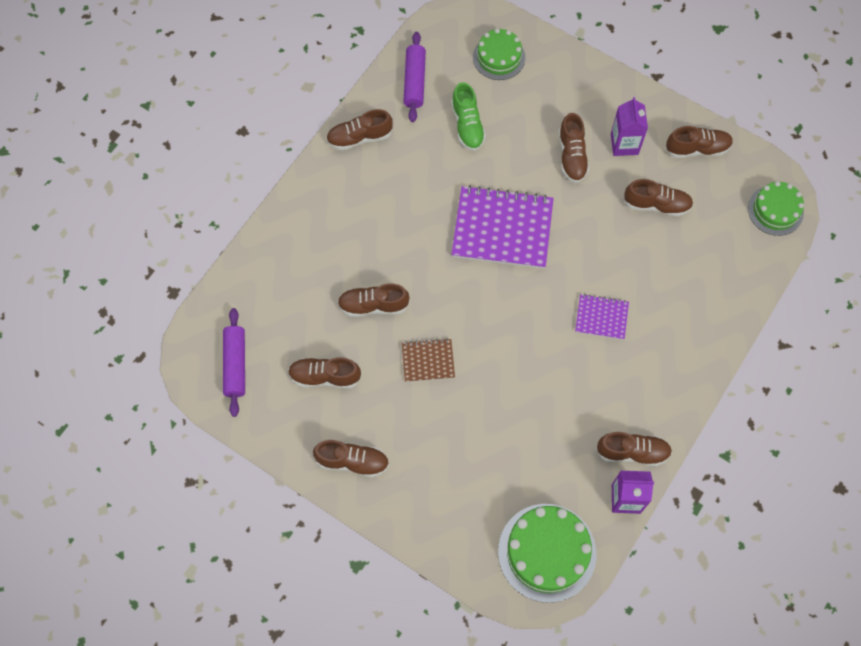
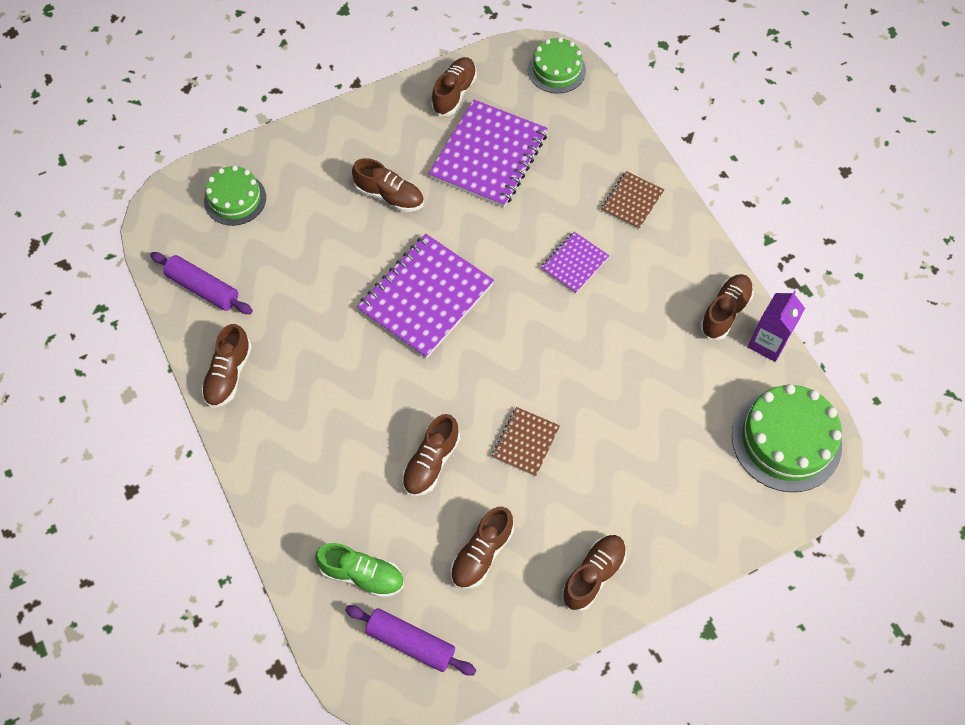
camera: 60 degrees left, 5 degrees down
green shoe [451,82,486,151] -> green shoe moved to [315,543,404,598]
purple carton [611,97,648,156] -> none
brown shoe [623,179,693,216] -> purple notebook [429,100,548,208]
none -> brown notebook [601,171,664,229]

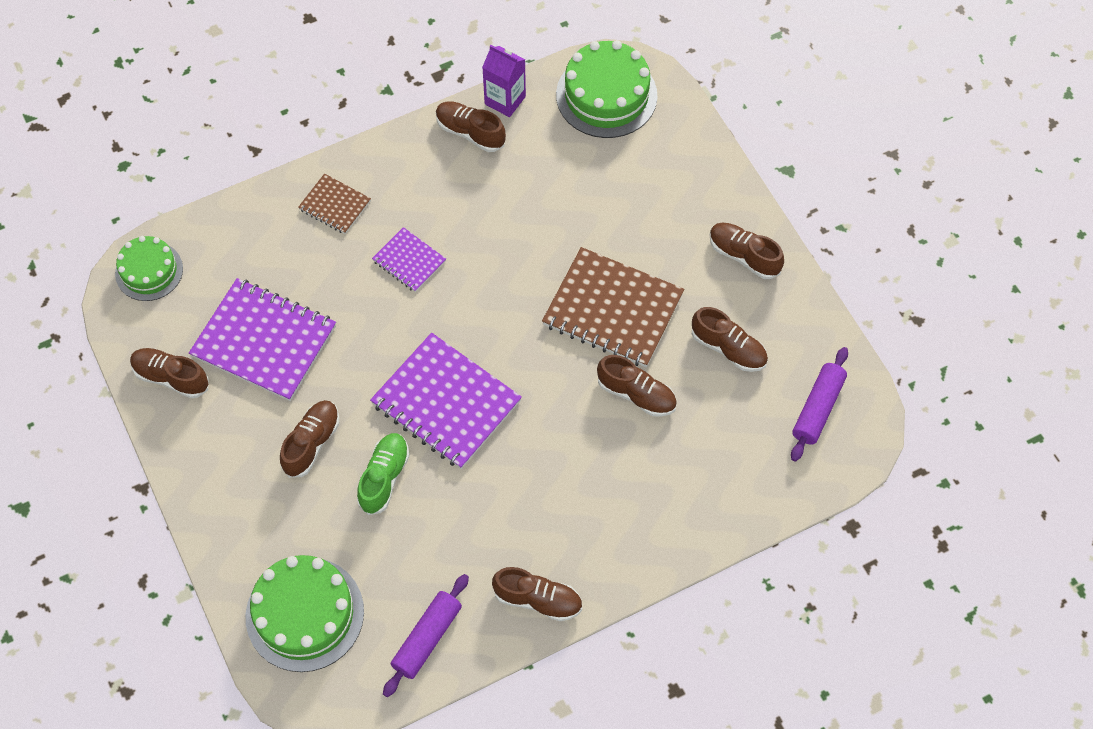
camera: 90 degrees left, 0 degrees up
green cake [204,165,266,226] -> green cake [246,555,364,672], size x1.59
green shoe [315,543,404,598] -> green shoe moved to [357,433,410,515]
brown notebook [492,407,560,477] -> brown notebook [542,247,684,367], size x1.95

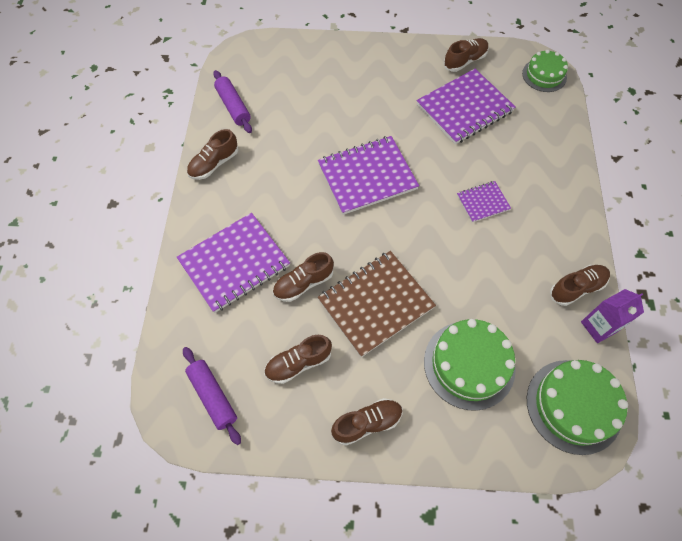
camera: 120 degrees right, 0 degrees up
green cake [246,555,364,672] -> green cake moved to [424,319,516,411]
brown shoe [280,400,340,478] -> none
brown notebook [298,174,371,234] -> none
green shoe [357,433,410,515] -> none
none -> purple notebook [177,213,290,313]

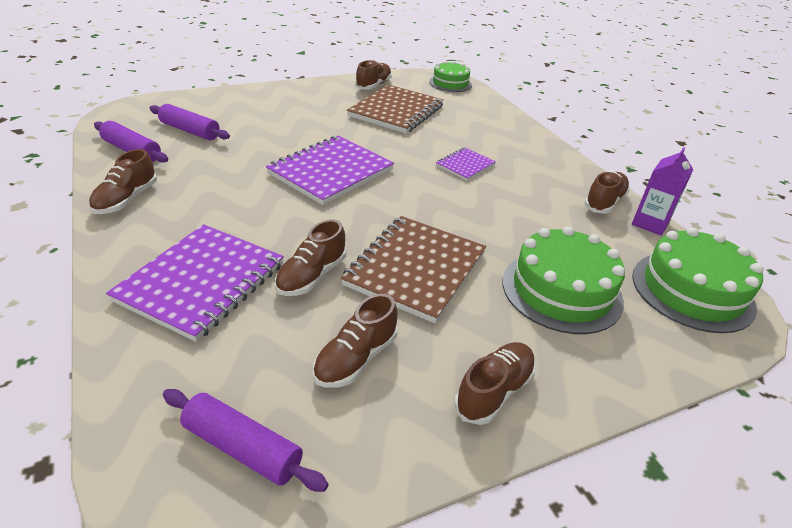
camera: 30 degrees left, 25 degrees down
purple notebook [417,69,516,144] -> brown notebook [347,84,444,134]
none -> purple rolling pin [150,104,230,140]

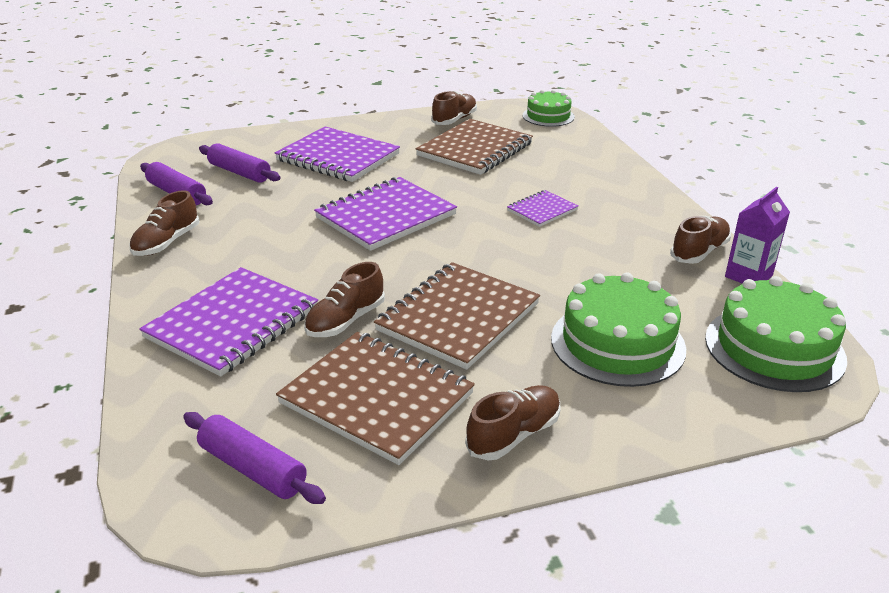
camera: 10 degrees right, 5 degrees down
brown shoe [313,294,398,388] -> brown notebook [276,332,475,465]
none -> purple notebook [275,126,400,182]

